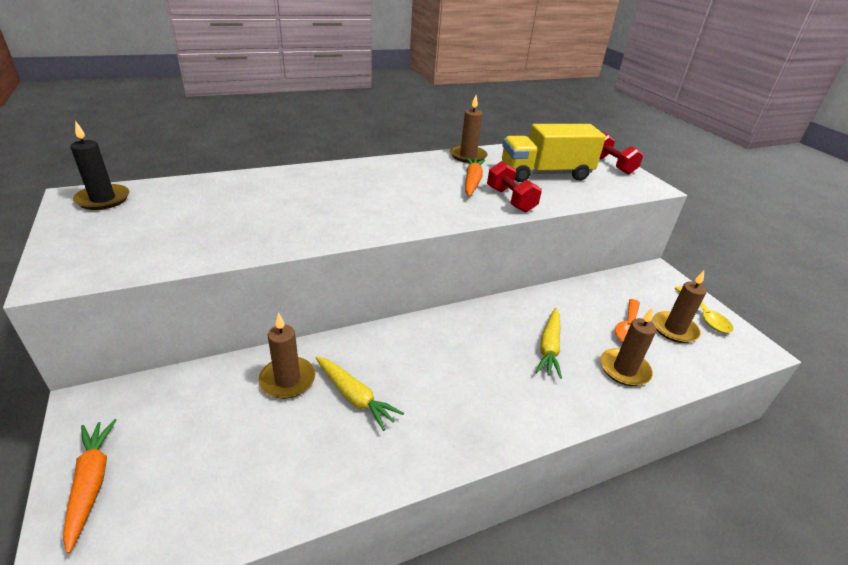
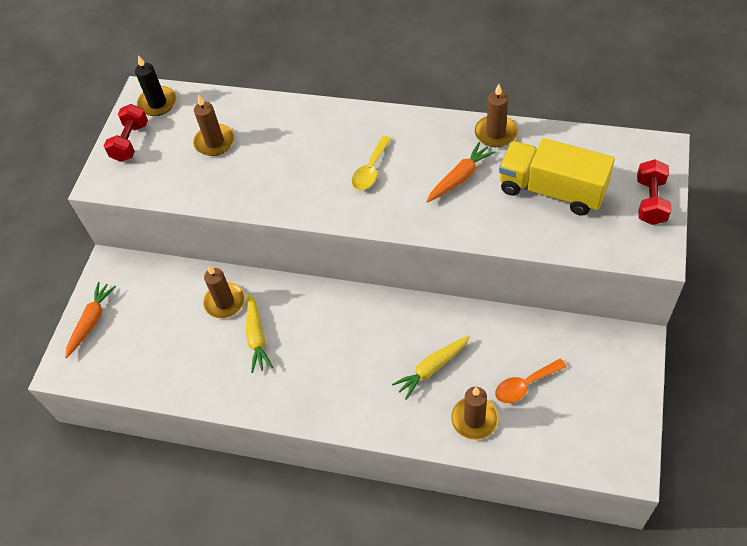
camera: 45 degrees right, 20 degrees up
red dumbbell [487,161,542,213] -> red dumbbell moved to [104,104,148,162]
brown candle [653,271,707,343] -> brown candle moved to [193,95,235,156]
yellow spoon [675,286,733,333] -> yellow spoon moved to [352,136,391,190]

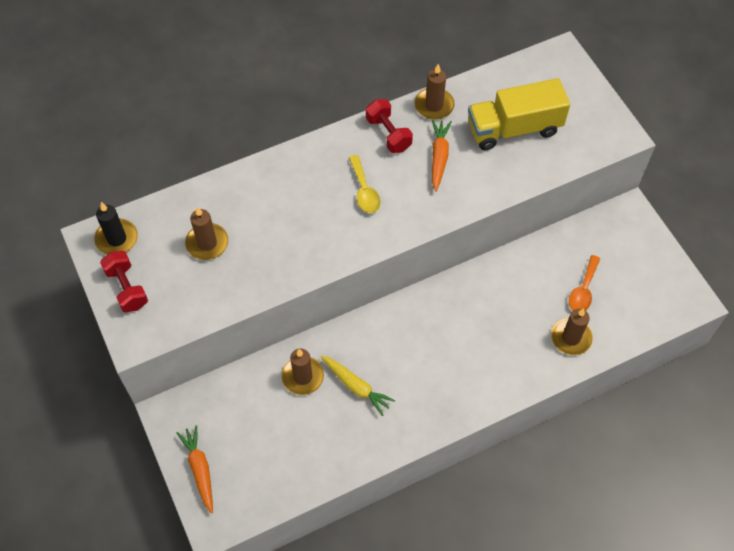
camera: 45 degrees left, 5 degrees up
yellow carrot [392,335,470,400] -> none
red dumbbell [637,159,672,225] -> red dumbbell moved to [366,99,413,153]

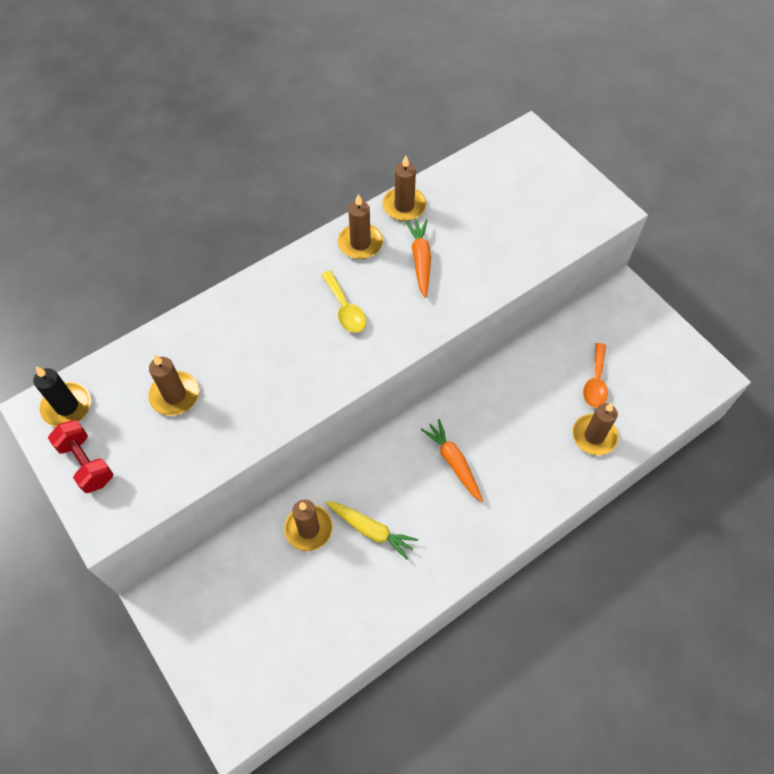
camera: 10 degrees left, 0 degrees up
orange carrot [176,425,213,513] -> orange carrot moved to [421,419,483,502]
red dumbbell [366,99,413,153] -> brown candle [338,194,383,259]
yellow truck [468,78,570,150] -> none

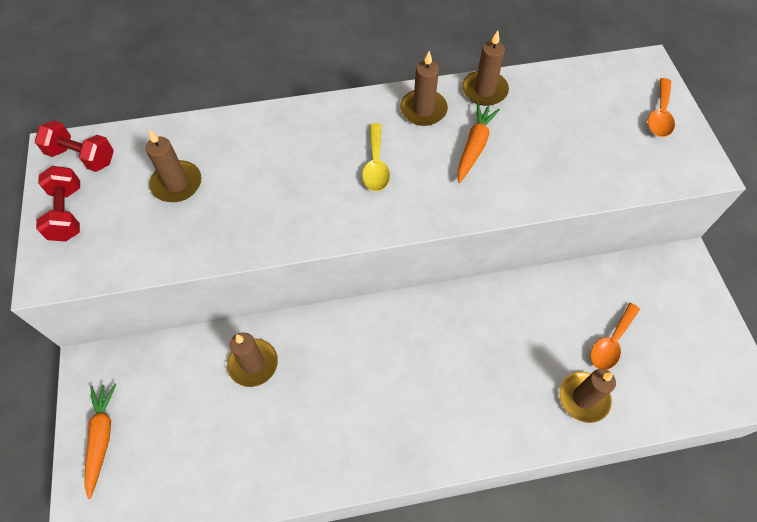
camera: 25 degrees right, 0 degrees up
black candle [33,366,91,427] -> red dumbbell [35,121,114,172]
yellow carrot [325,501,418,560] -> none
orange carrot [421,419,483,502] -> orange carrot moved to [84,384,116,499]
none -> orange spoon [648,78,675,137]

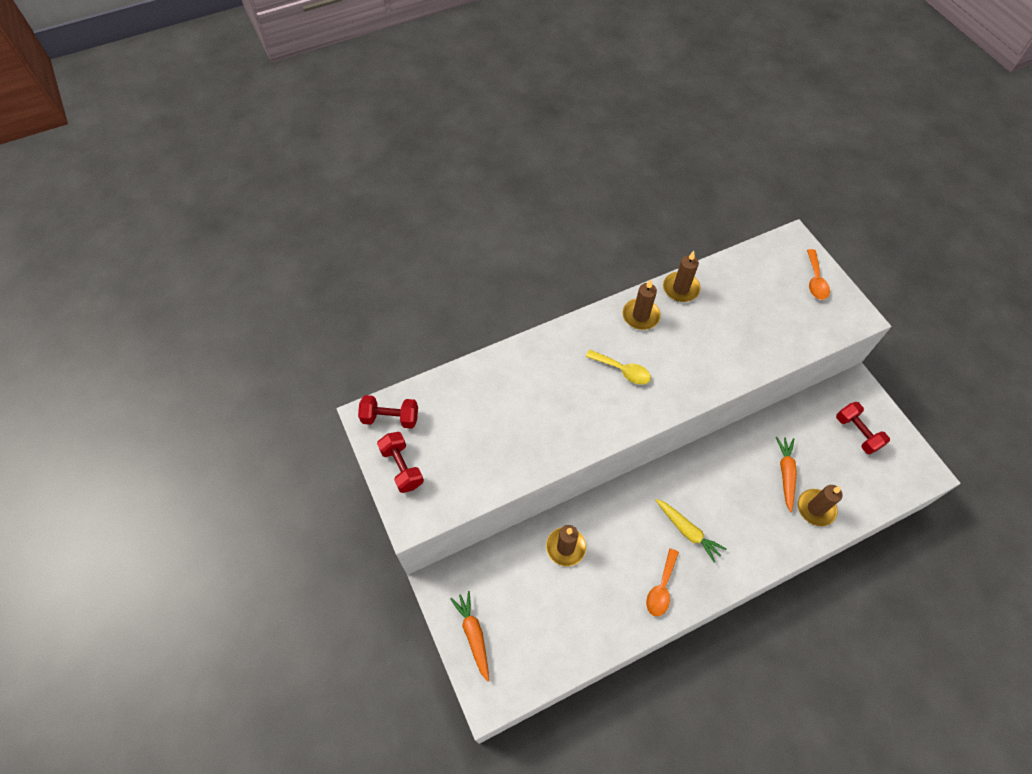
camera: 15 degrees left, 0 degrees up
brown candle [146,129,201,202] -> none
yellow spoon [362,123,390,191] -> yellow spoon turned 45 degrees counterclockwise [586,350,651,385]
orange carrot [457,103,500,183] -> orange carrot moved to [776,437,797,512]
orange spoon [590,303,640,370] -> orange spoon moved to [646,548,679,616]
none -> yellow carrot [655,499,726,563]
none -> red dumbbell [836,402,890,454]

